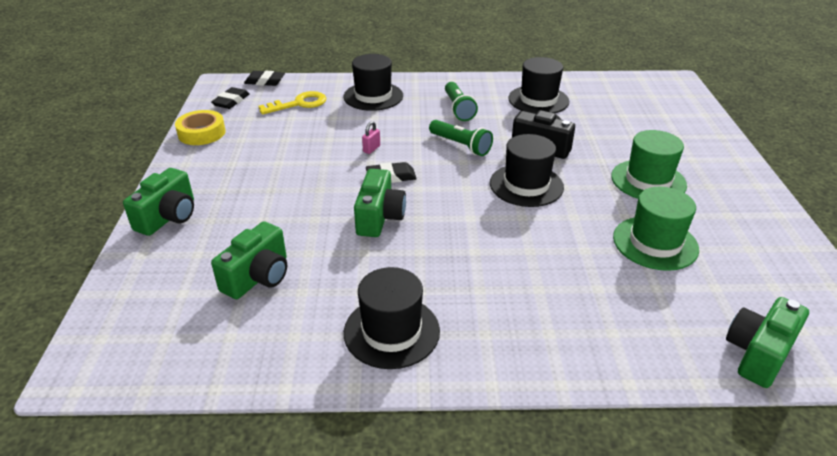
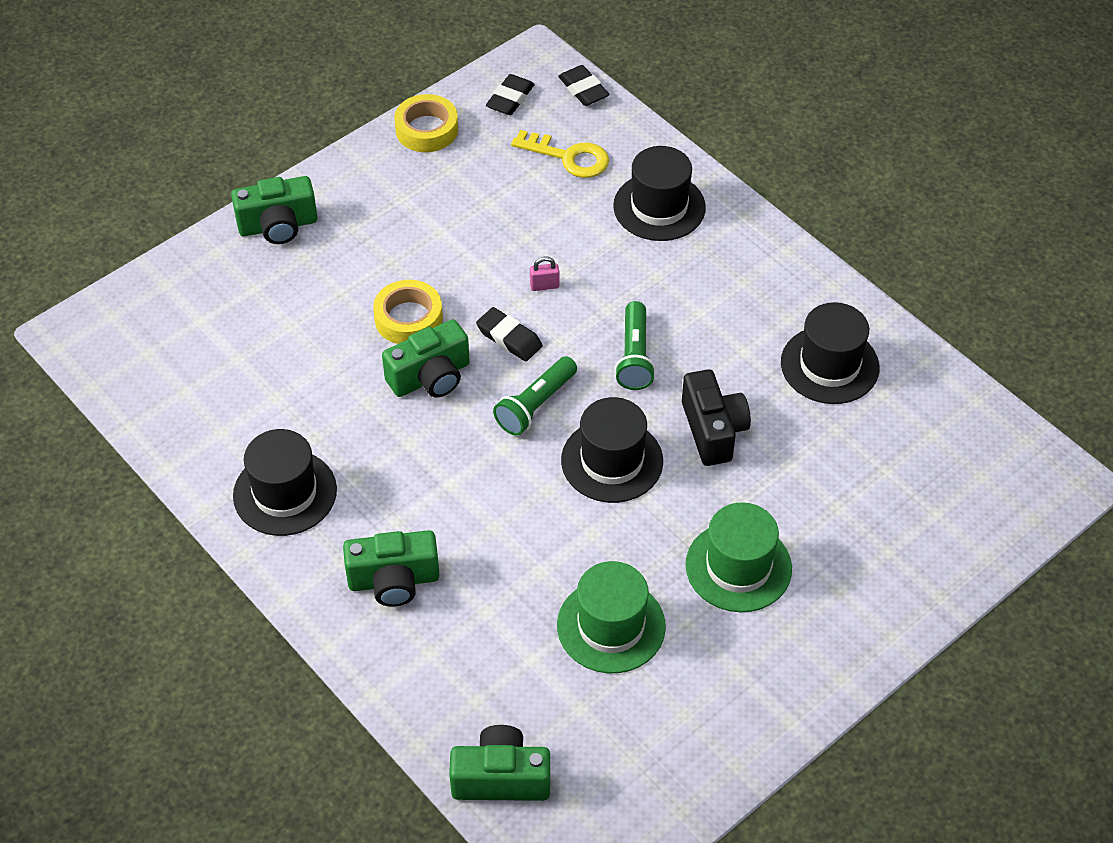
camera: 50 degrees right, 15 degrees up
black eraser [211,87,249,109] -> black eraser turned 45 degrees counterclockwise [486,74,535,115]
green camera [211,221,287,299] -> green camera moved to [343,530,439,607]
green flashlight [445,82,478,121] -> green flashlight moved to [493,356,577,436]
none -> yellow tape [373,280,443,344]

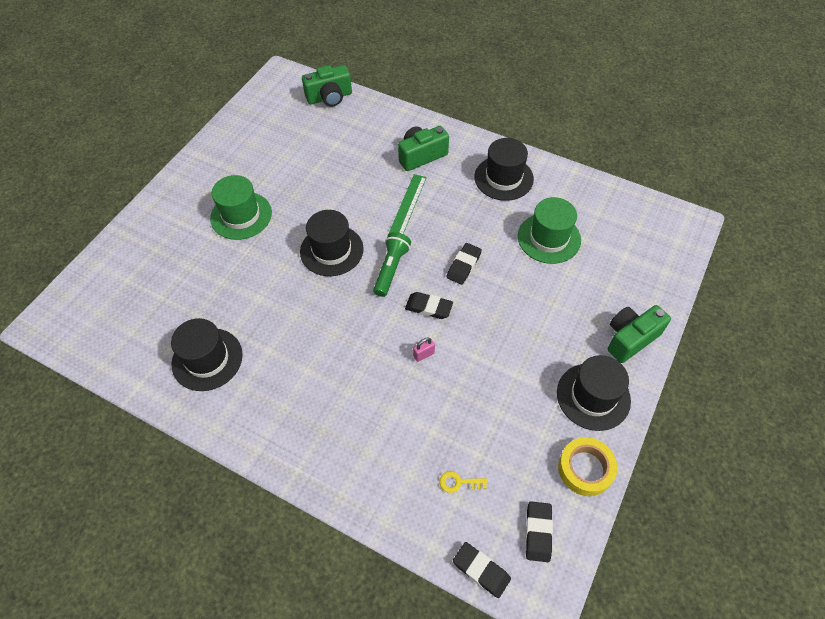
camera: 160 degrees right, 5 degrees up
yellow tape [373,280,443,344] -> none
green camera [382,319,470,398] -> black eraser [446,243,482,285]
yellow key [511,130,609,178] -> yellow key [439,471,487,493], size x0.54
green hat [557,561,666,673] -> green hat moved to [518,197,581,264]
black hat [613,146,706,241] -> black hat moved to [557,355,631,431]
green flashlight [615,301,656,390] -> none
black camera [682,369,751,466] -> none
none -> green ruler [387,174,427,237]

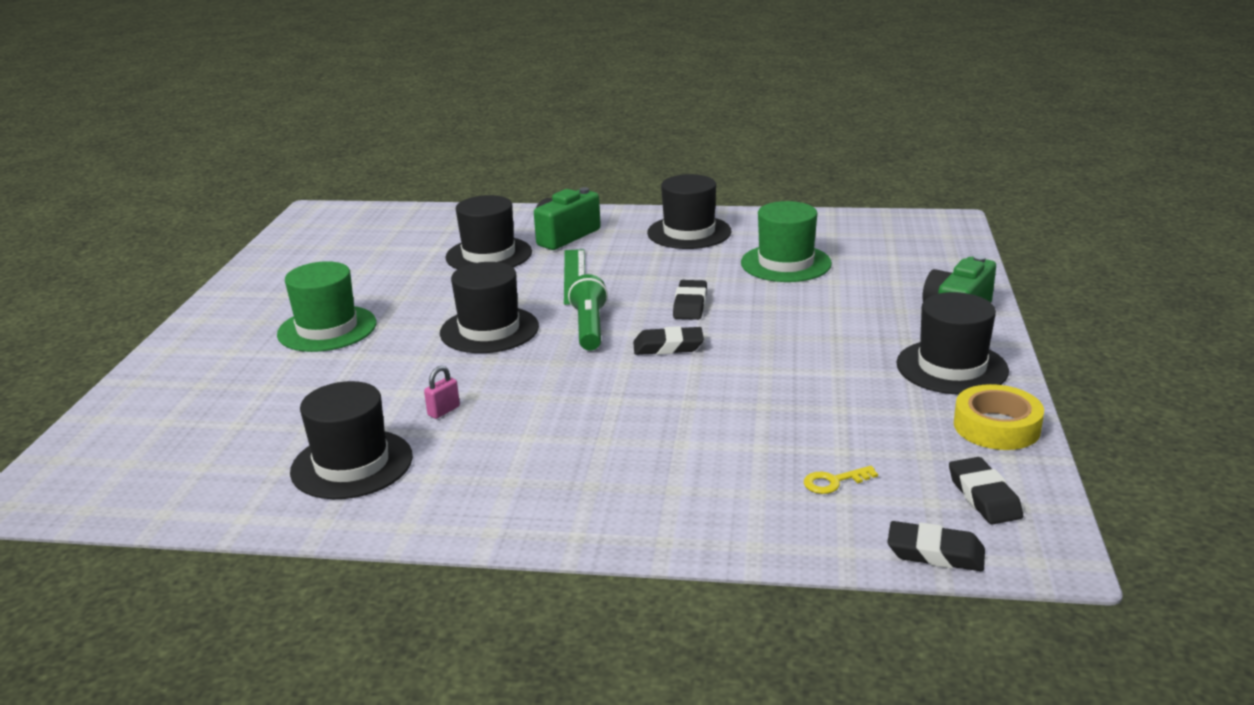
camera: 20 degrees left, 30 degrees down
green camera [302,65,352,107] -> none
pink padlock [413,337,435,362] -> pink padlock moved to [424,366,460,419]
none -> black hat [445,195,532,269]

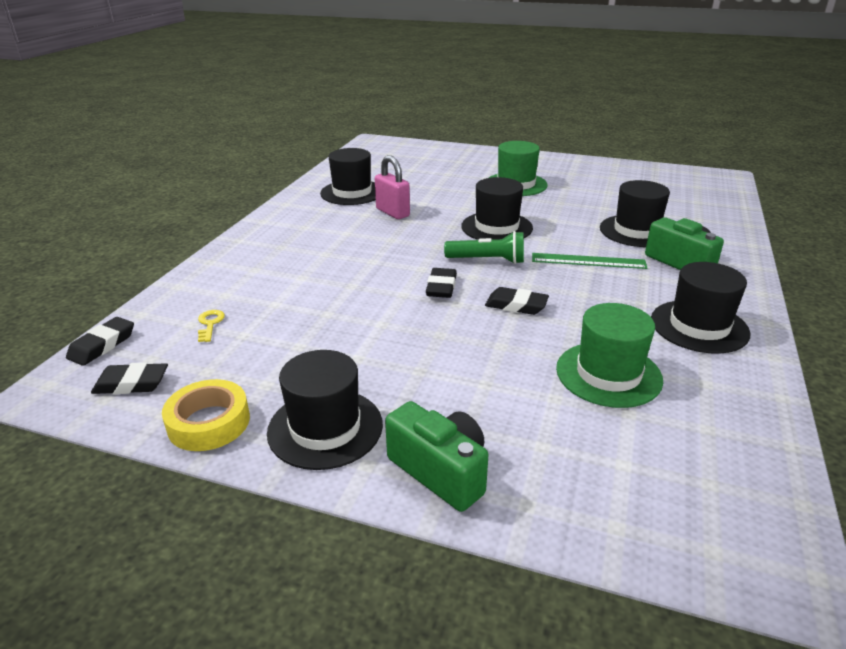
camera: 100 degrees right, 5 degrees up
pink padlock [424,366,460,419] -> pink padlock [375,155,410,219], size x1.90

